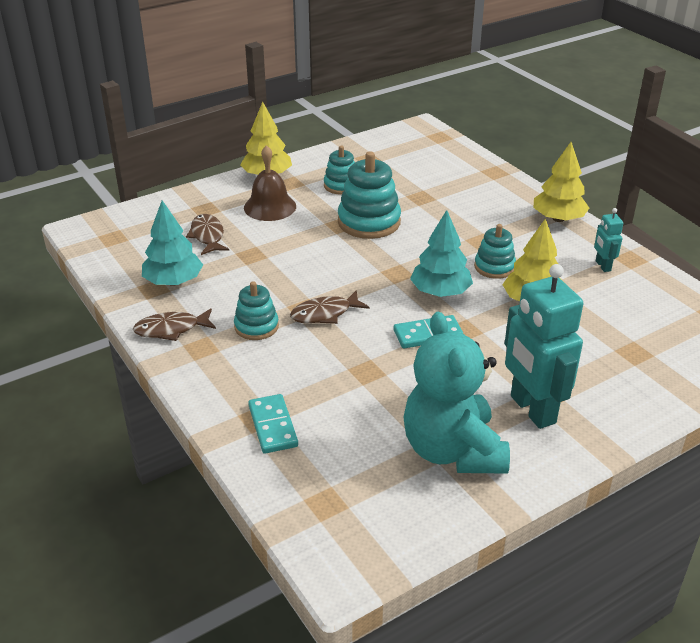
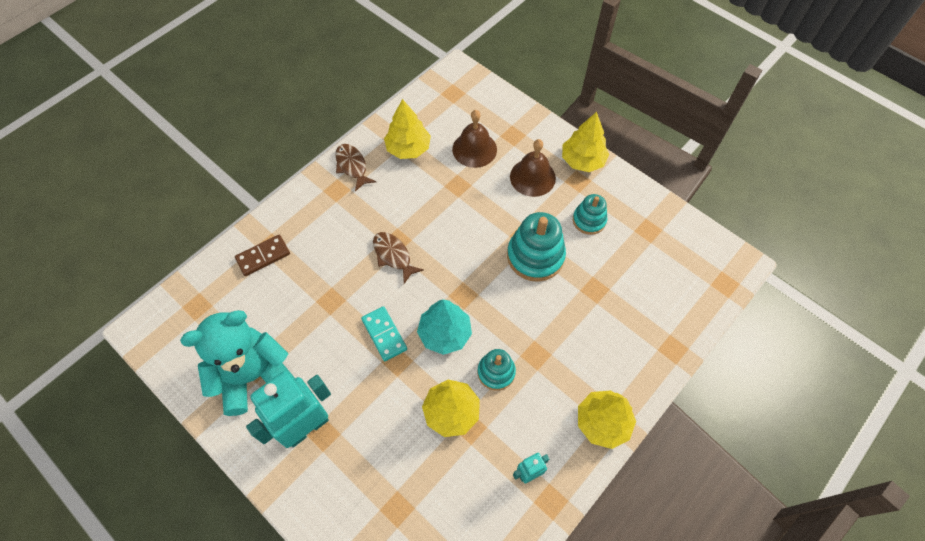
camera: 75 degrees right, 25 degrees up
turquoise tree [142,200,203,286] -> yellow tree [384,99,431,159]
brown fish [186,214,229,255] -> brown bell [452,110,497,168]
turquoise stacking toy [234,281,279,340] -> none
turquoise domino [248,394,298,454] -> brown domino [235,235,290,276]

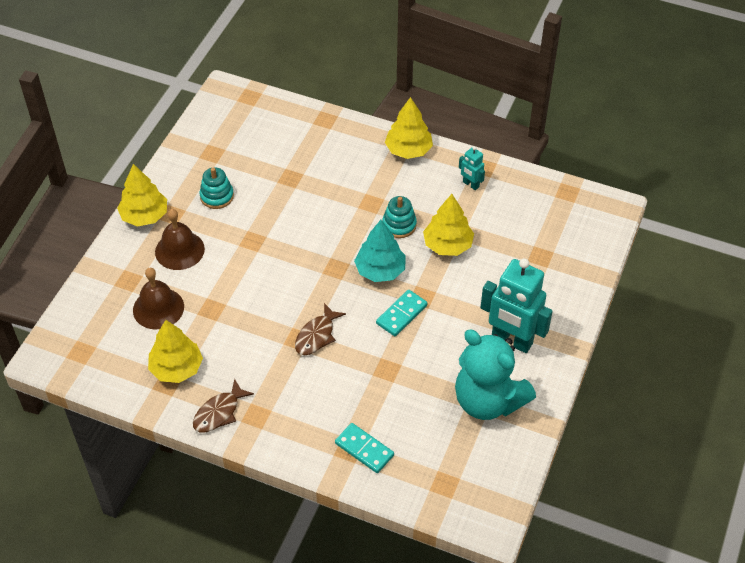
camera: 110 degrees left, 10 degrees down
brown domino [235,235,290,276] -> turquoise domino [335,423,394,473]
turquoise stacking toy [507,212,566,282] -> none

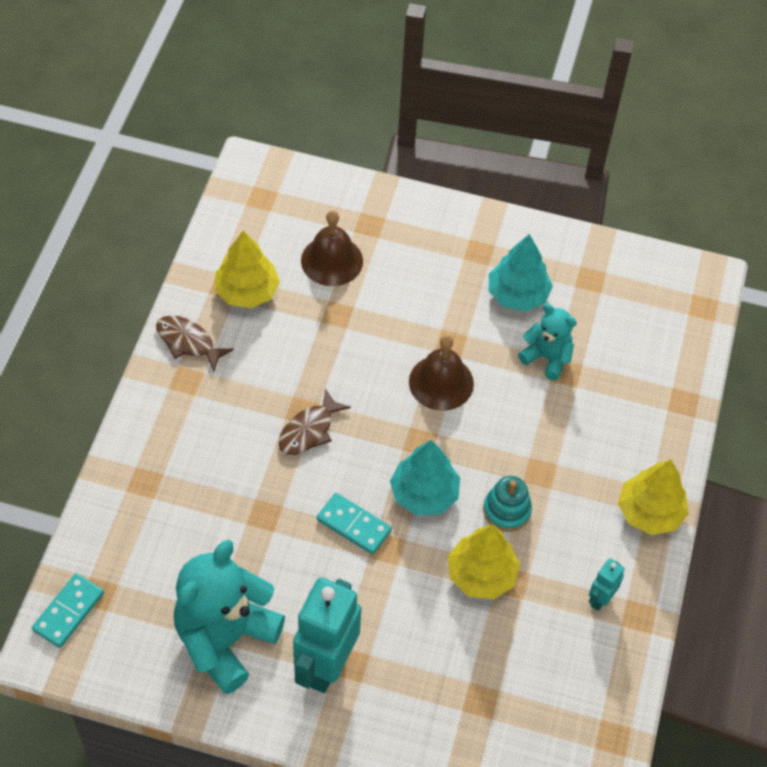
camera: 80 degrees right, 5 degrees up
yellow tree [117,164,167,227] -> none
brown bell [155,209,205,270] -> brown bell moved to [409,335,474,411]
turquoise stacking toy [200,167,234,209] -> turquoise tree [489,234,553,311]
brown fish [295,303,346,355] -> brown fish turned 75 degrees counterclockwise [279,389,351,455]
turquoise domino [335,423,394,473] -> turquoise domino moved to [32,573,104,648]
none -> turquoise teddy bear [518,304,577,380]

